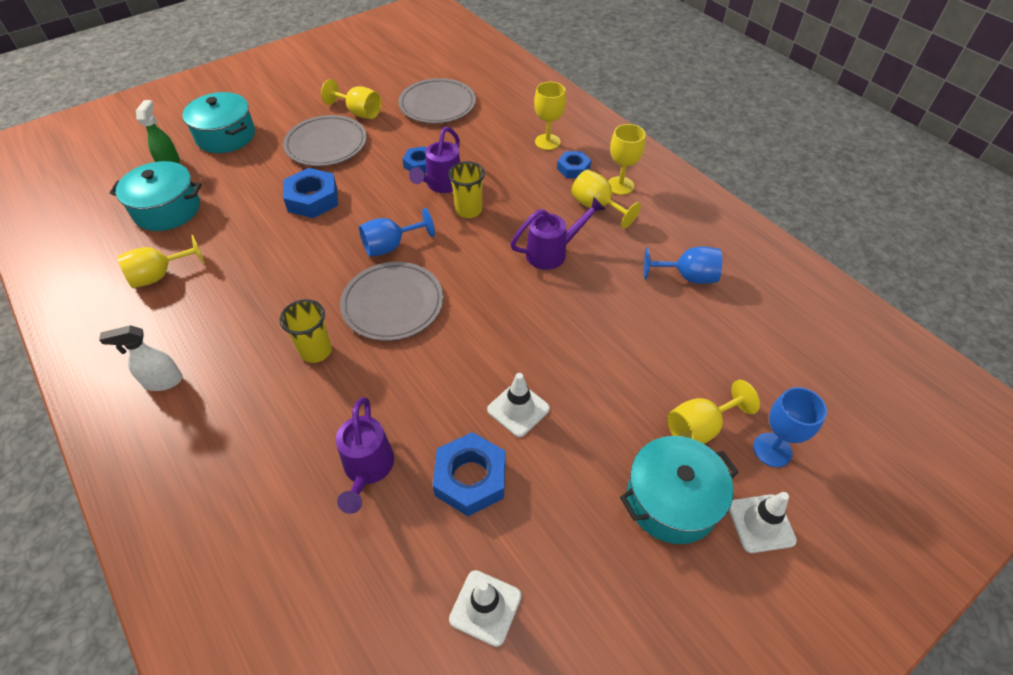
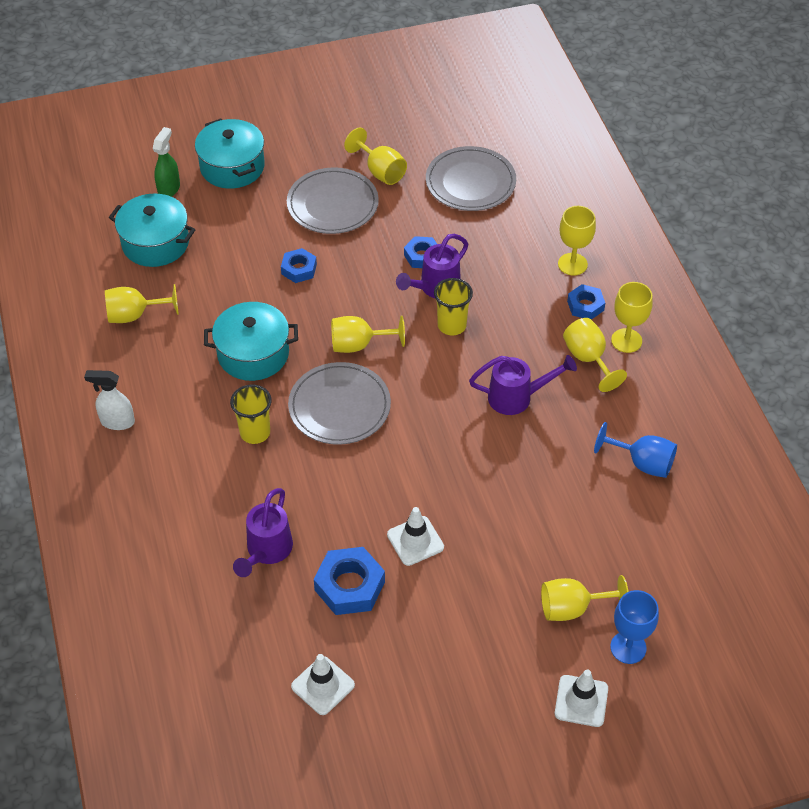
camera: 20 degrees right, 0 degrees up
blue nut [283,168,338,218] -> blue nut [281,248,317,283], size x0.62
blue goblet [359,208,435,257] -> yellow goblet [331,316,405,353]
turquoise pot [620,436,738,544] -> turquoise pot moved to [204,302,298,381]

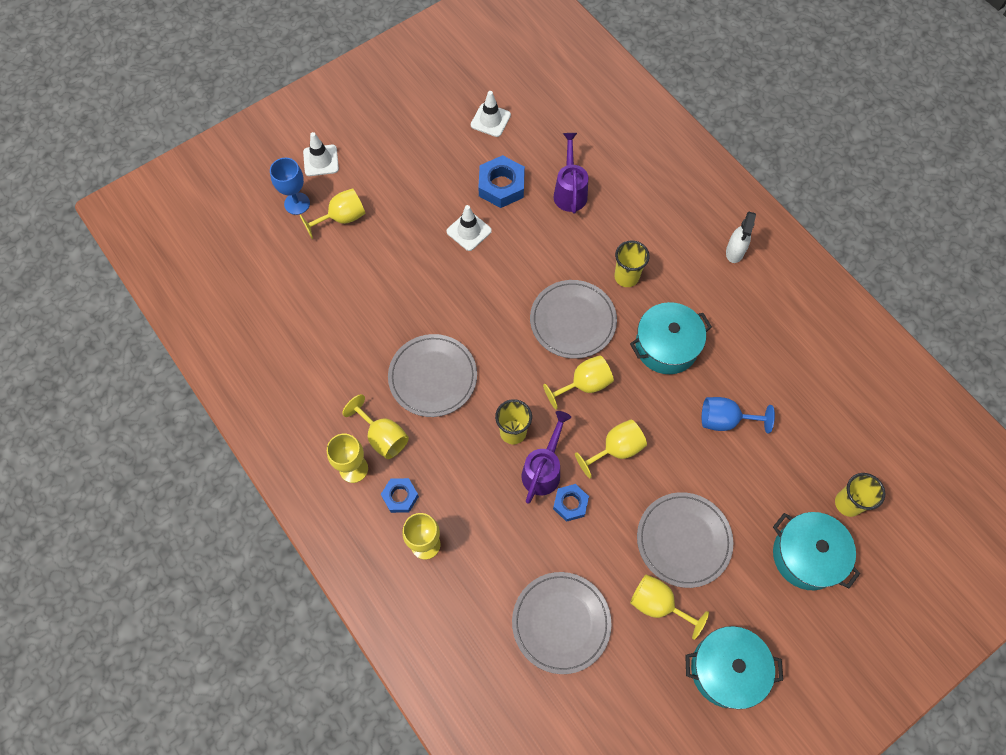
camera: 160 degrees right, 15 degrees up
white spray bottle [84,370,135,430] -> white spray bottle turned 120 degrees clockwise [726,212,756,263]
yellow goblet [105,284,179,323] -> yellow goblet moved to [575,419,647,478]
turquoise pot [109,193,196,267] -> turquoise pot moved to [685,626,783,709]
green spray bottle [153,127,180,197] -> yellow cup [835,473,885,517]
blue nut [281,248,317,283] -> none
purple watering can [469,355,577,415] -> grey plate [388,334,477,417]
blue goblet [594,422,677,478] -> blue goblet moved to [702,397,775,433]

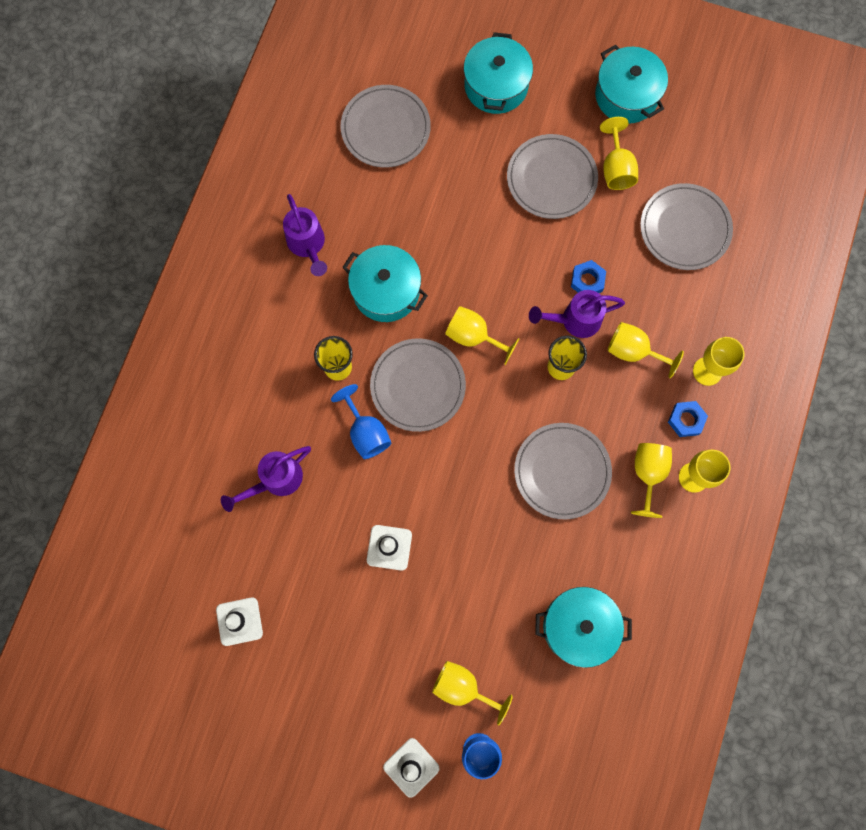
camera: 125 degrees left, 10 degrees up
blue nut [478,155,525,208] -> none
yellow goblet [575,419,647,478] -> yellow goblet moved to [607,322,684,378]
blue goblet [702,397,775,433] -> blue goblet moved to [331,384,391,459]
white spray bottle [726,212,756,263] -> none
yellow cup [835,473,885,517] -> none
none -> purple watering can [283,194,327,276]
none -> grey plate [341,85,431,168]
none -> turquoise pot [535,587,632,668]

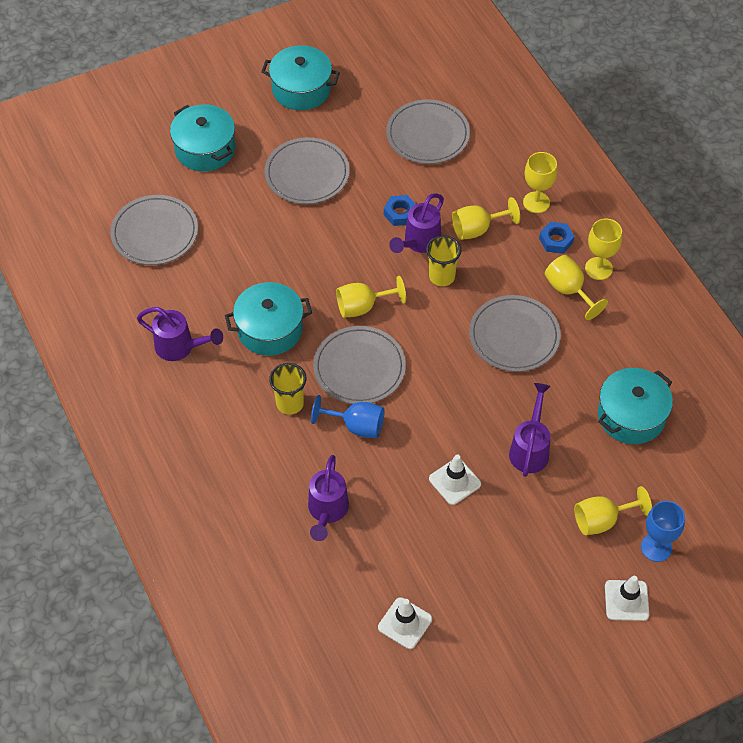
camera: 45 degrees left, 20 degrees down
yellow goblet [600,117,638,190] -> none
none -> purple watering can [509,383,551,477]

